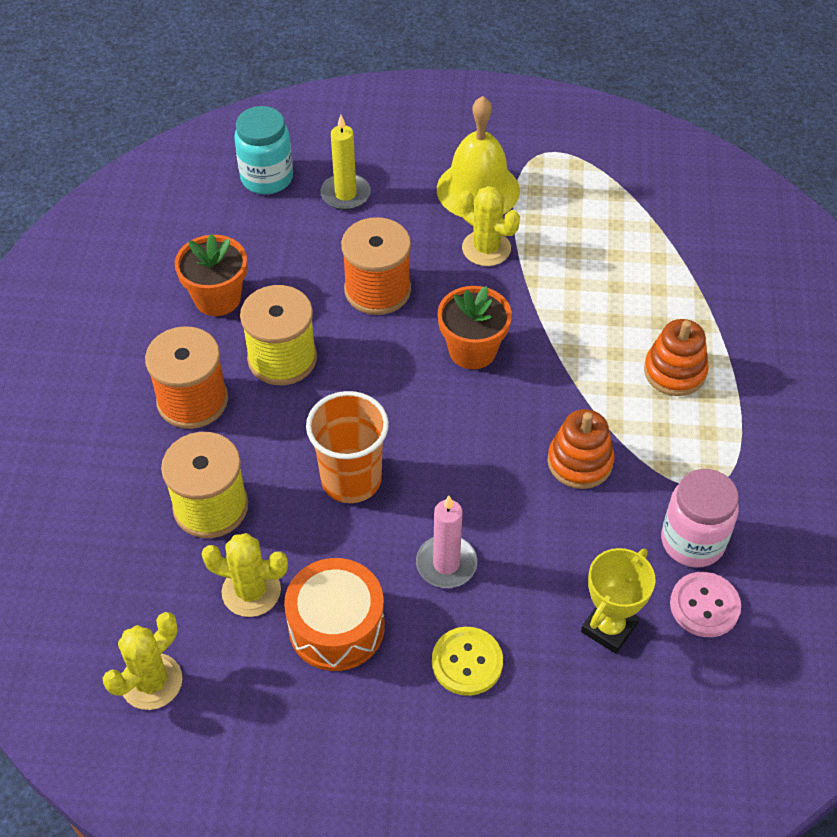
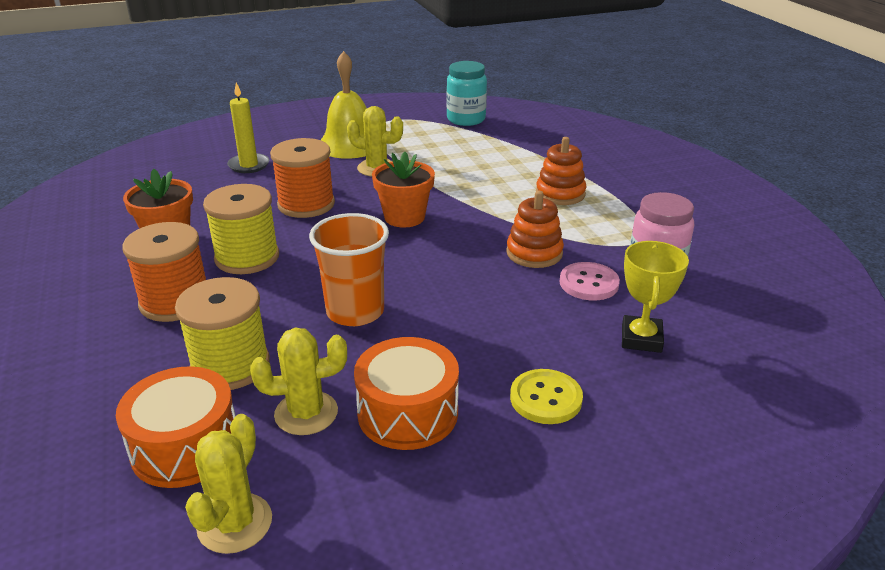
camera: 25 degrees left, 20 degrees down
turquoise jar [234,106,293,194] -> turquoise jar moved to [447,61,487,126]
pink candle [416,496,477,588] -> none
pink button [670,572,741,637] -> pink button moved to [559,262,620,300]
none -> orange drum [116,366,236,488]

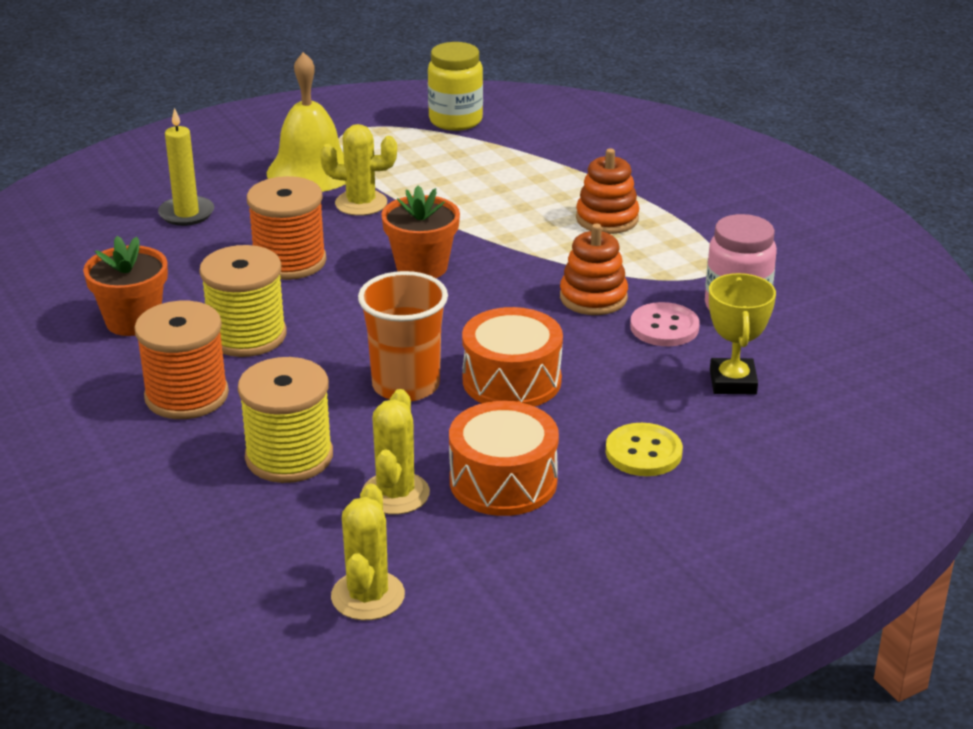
camera: 10 degrees left, 0 degrees up
orange drum [116,366,236,488] -> orange drum moved to [462,307,563,407]
yellow cactus [250,328,347,435] -> yellow cactus turned 60 degrees counterclockwise [362,389,430,515]
turquoise jar [447,61,487,126] -> yellow jar [428,42,483,131]

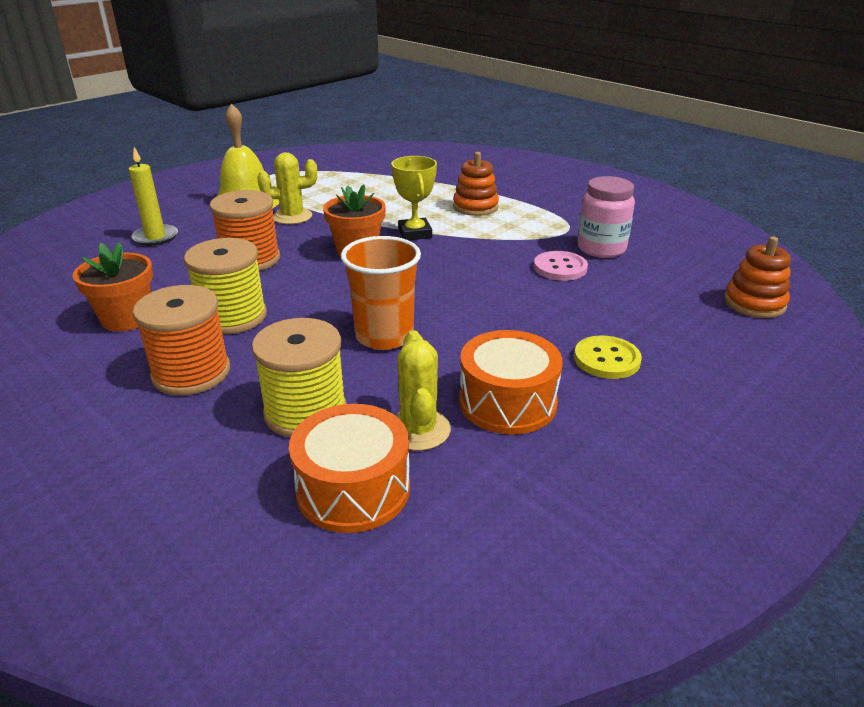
camera: 15 degrees left, 0 degrees up
yellow cactus [331,484,405,620] -> none
yellow jar [428,42,483,131] -> none
orange drum [462,307,563,407] -> orange drum moved to [289,404,410,533]
orange stacking toy [560,224,628,315] -> orange stacking toy moved to [724,236,791,318]
yellow trophy [709,273,776,394] -> yellow trophy moved to [391,156,437,240]

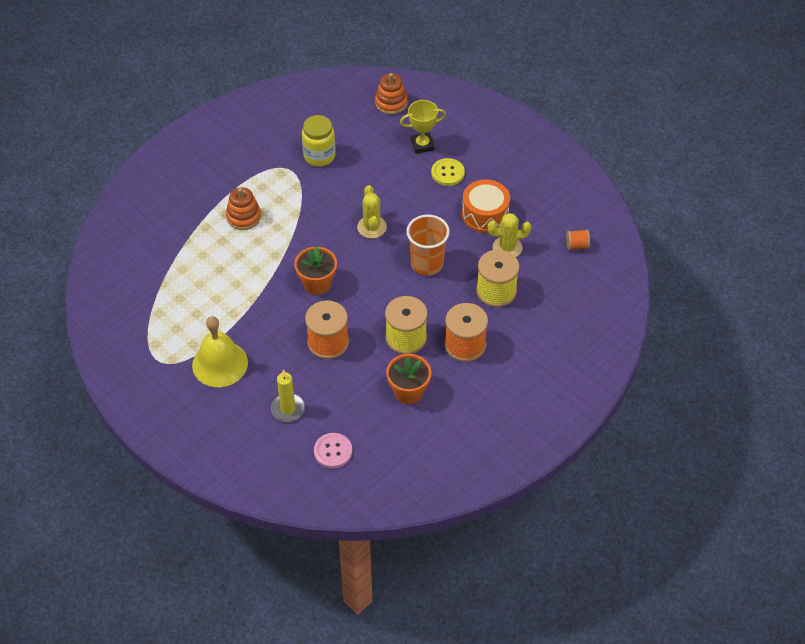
camera: 90 degrees left, 20 degrees up
yellow cactus [257,152,317,224] -> yellow cactus moved to [357,185,387,238]
orange drum [289,404,410,533] -> none
yellow trophy [391,156,437,240] -> yellow trophy moved to [400,100,446,154]
pink button [534,251,588,281] -> pink button moved to [314,433,352,468]
pink jar [578,176,635,258] -> yellow jar [302,115,336,167]
none -> orange spool [566,230,590,250]

